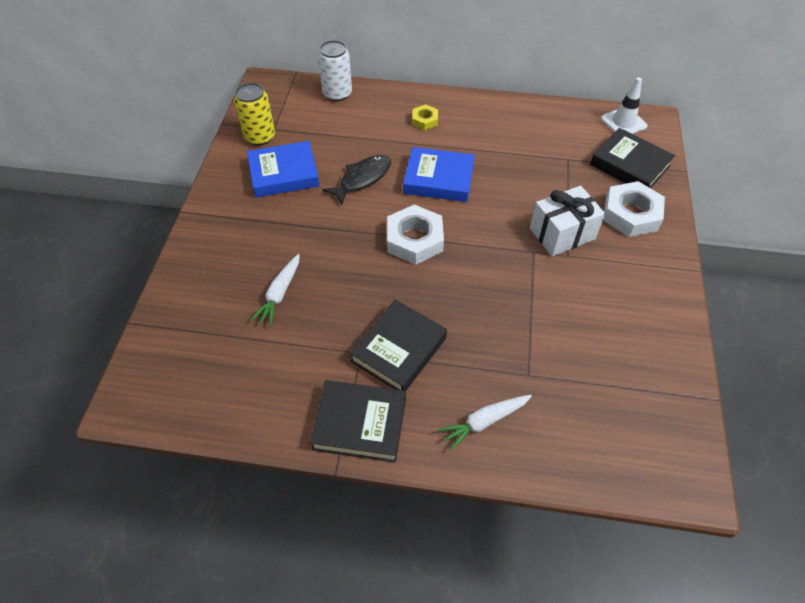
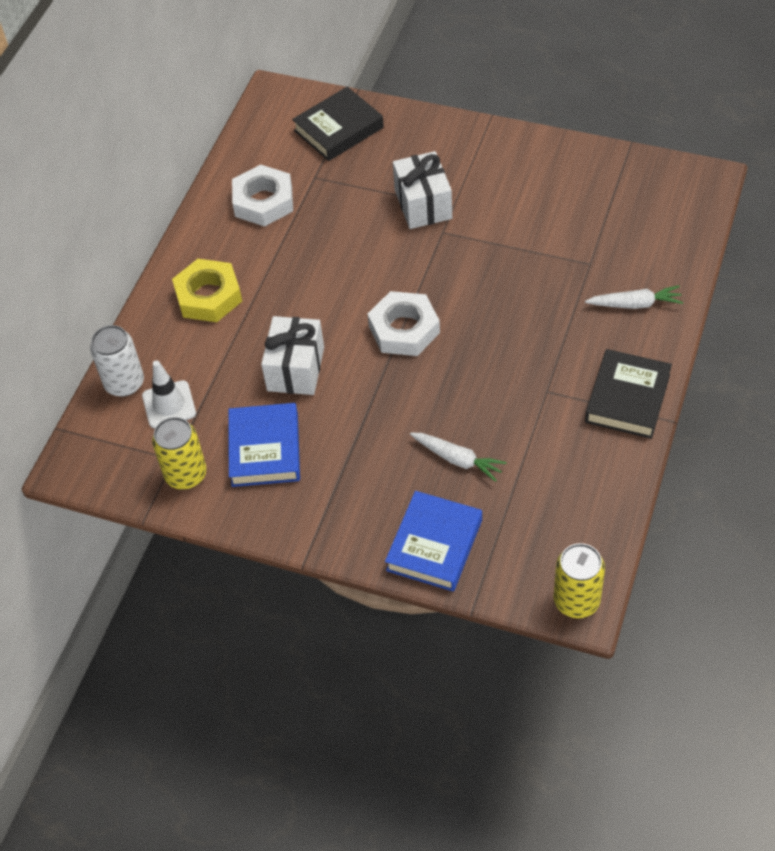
camera: 75 degrees left, 0 degrees up
black fish [322,155,391,205] -> white gift [261,316,324,395]
black book [349,300,447,391] -> none
blue book [403,147,475,202] -> blue book moved to [385,491,482,592]
yellow nut [412,104,438,130] -> yellow nut [172,259,242,322], size x1.86
white carrot [438,395,532,451] -> white carrot turned 75 degrees counterclockwise [585,285,683,309]
white traffic cone [601,77,648,134] -> white traffic cone moved to [142,360,196,428]
white nut [603,181,665,237] -> white nut moved to [232,164,293,227]
none -> yellow can [553,543,605,618]

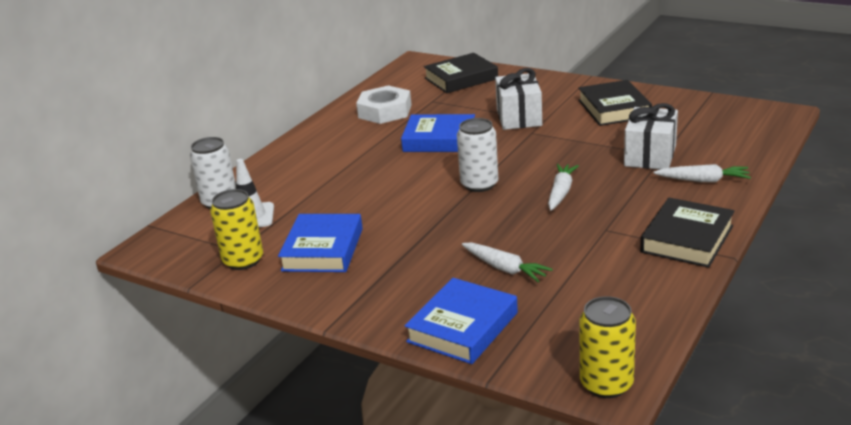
camera: 10 degrees right, 25 degrees down
yellow nut [172,259,242,322] -> none
white gift [261,316,324,395] -> white gift moved to [624,103,678,169]
white nut [368,291,440,356] -> white can [457,118,498,192]
none -> blue book [401,114,475,152]
none -> white carrot [548,164,579,211]
none -> black book [578,80,652,126]

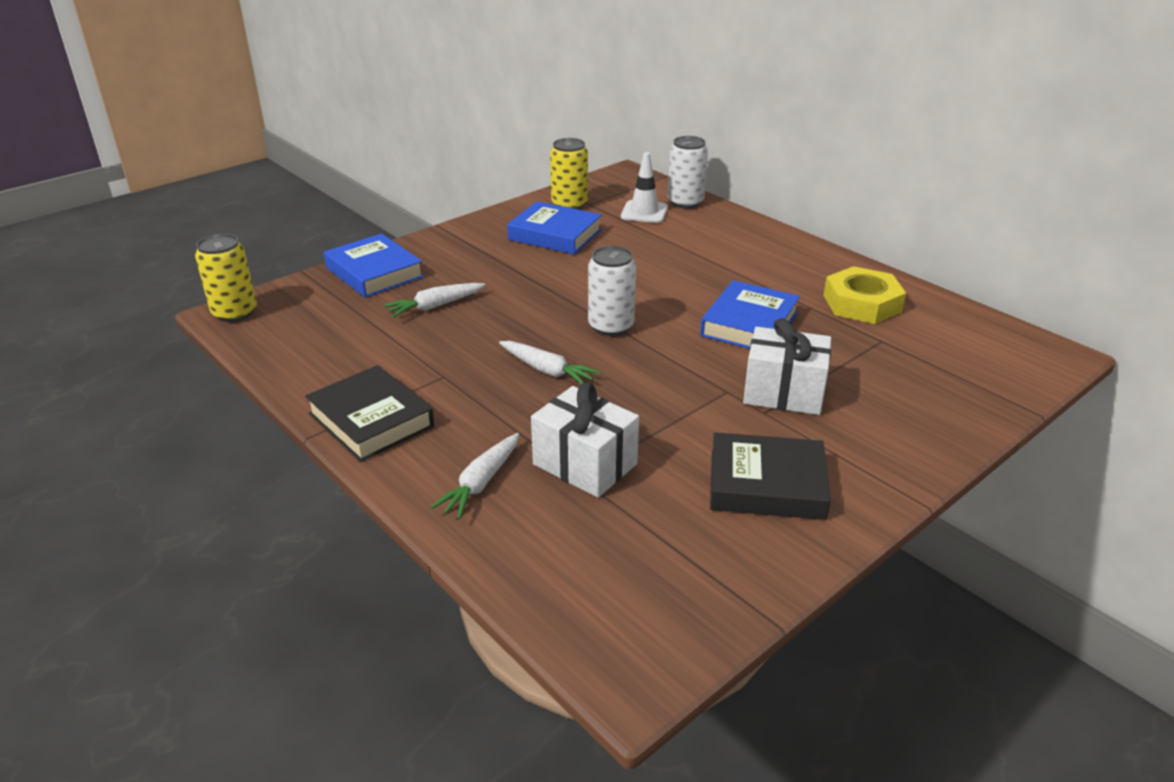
camera: 105 degrees right, 5 degrees up
white nut [356,85,412,124] -> yellow nut [823,266,906,324]
black book [424,53,498,93] -> none

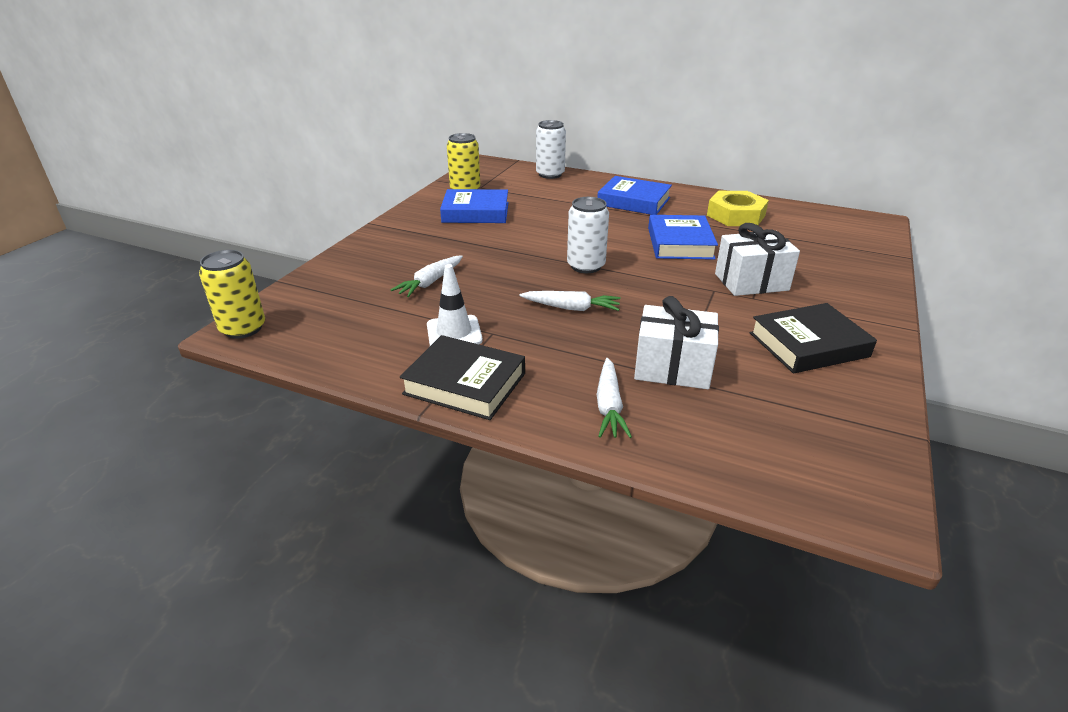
camera: 25 degrees left, 0 degrees up
blue book [324,233,424,298] -> blue book moved to [597,176,672,215]
white traffic cone [621,152,668,223] -> white traffic cone moved to [427,264,483,346]

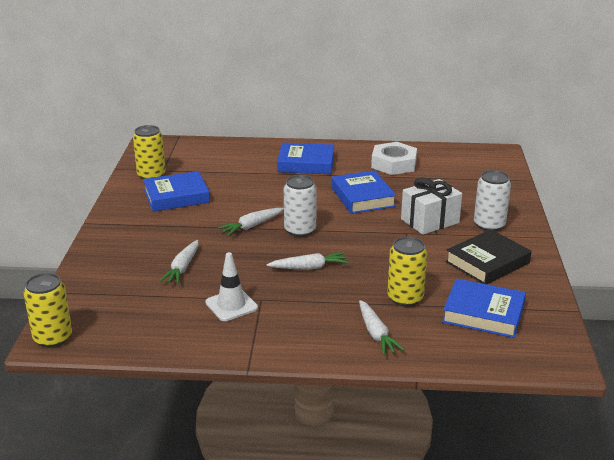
camera: 20 degrees left, 5 degrees down
black book [400,335,525,420] -> none
white can [536,120,566,179] -> white can moved to [474,170,511,231]
white gift [634,296,719,389] -> yellow can [387,237,427,307]
yellow nut [707,191,769,226] -> white nut [371,142,417,175]
none -> white carrot [218,208,284,236]
none -> blue book [442,278,526,338]

